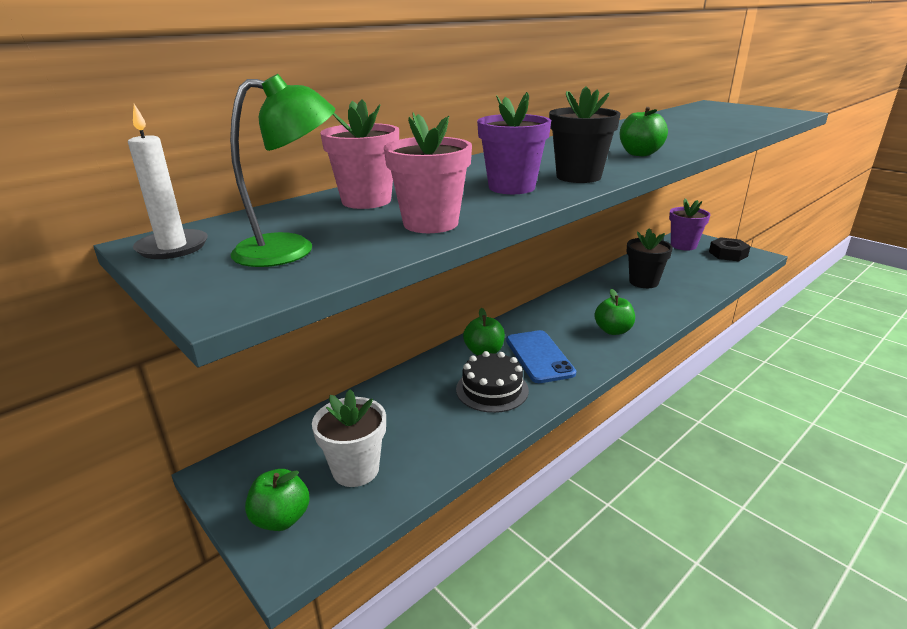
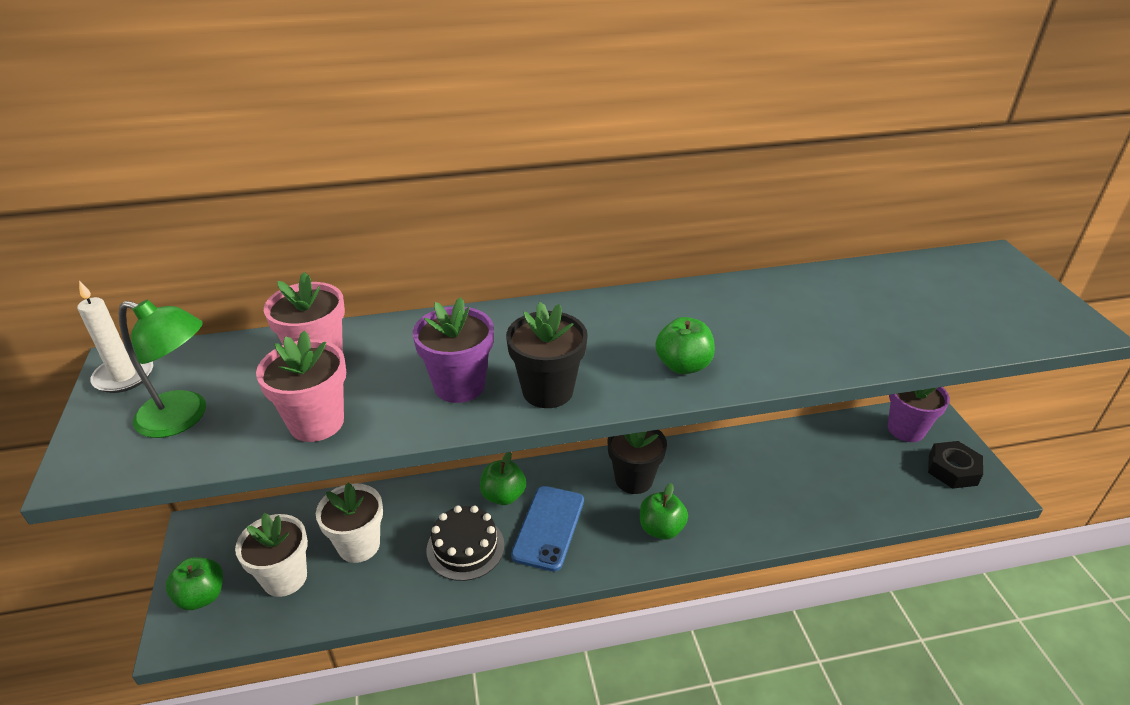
camera: 30 degrees right, 10 degrees up
black flower pot [627,229,673,288] -> black flower pot moved to [608,430,667,494]
none -> white flower pot [316,482,383,563]

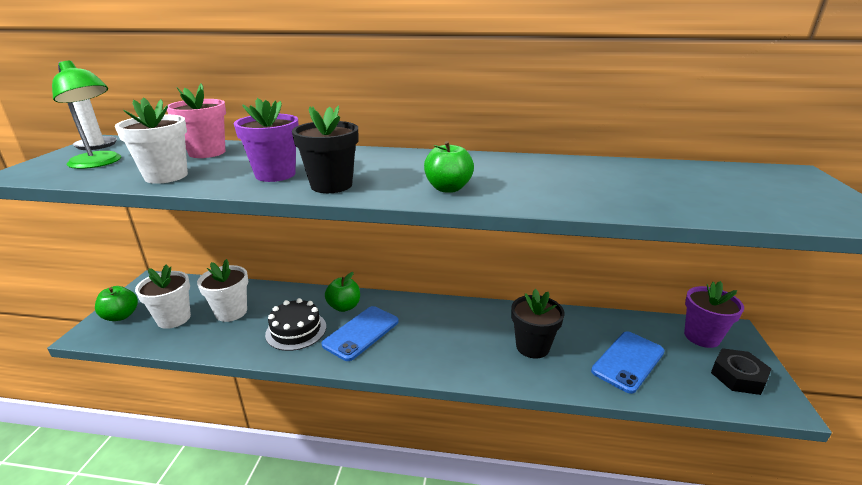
camera: 20 degrees right, 10 degrees down
pink flower pot [256,330,346,442] -> white flower pot [115,98,188,184]
black flower pot [608,430,667,494] -> black flower pot moved to [511,289,565,358]
green apple [640,483,688,540] -> none
none -> blue phone [591,331,665,394]

